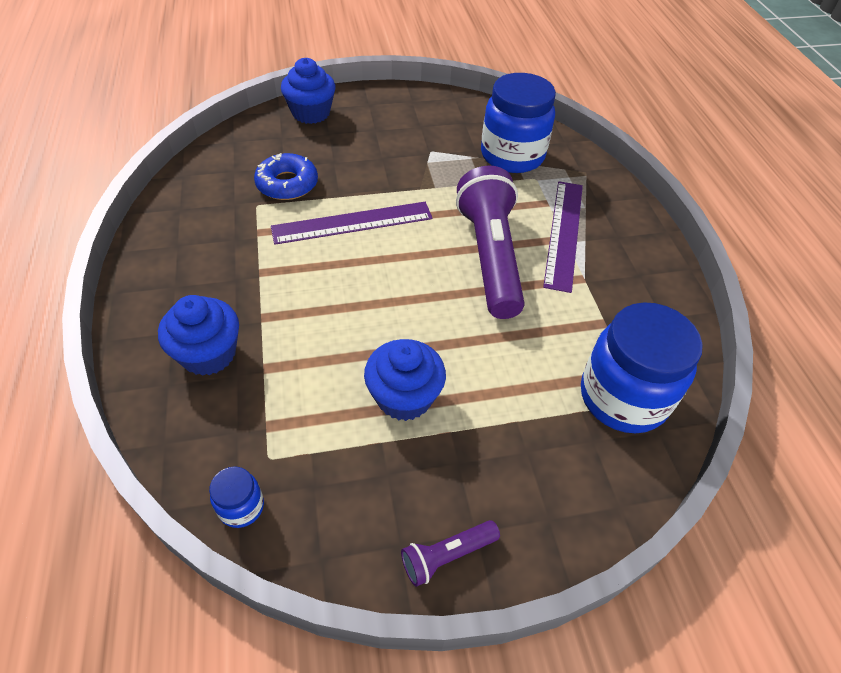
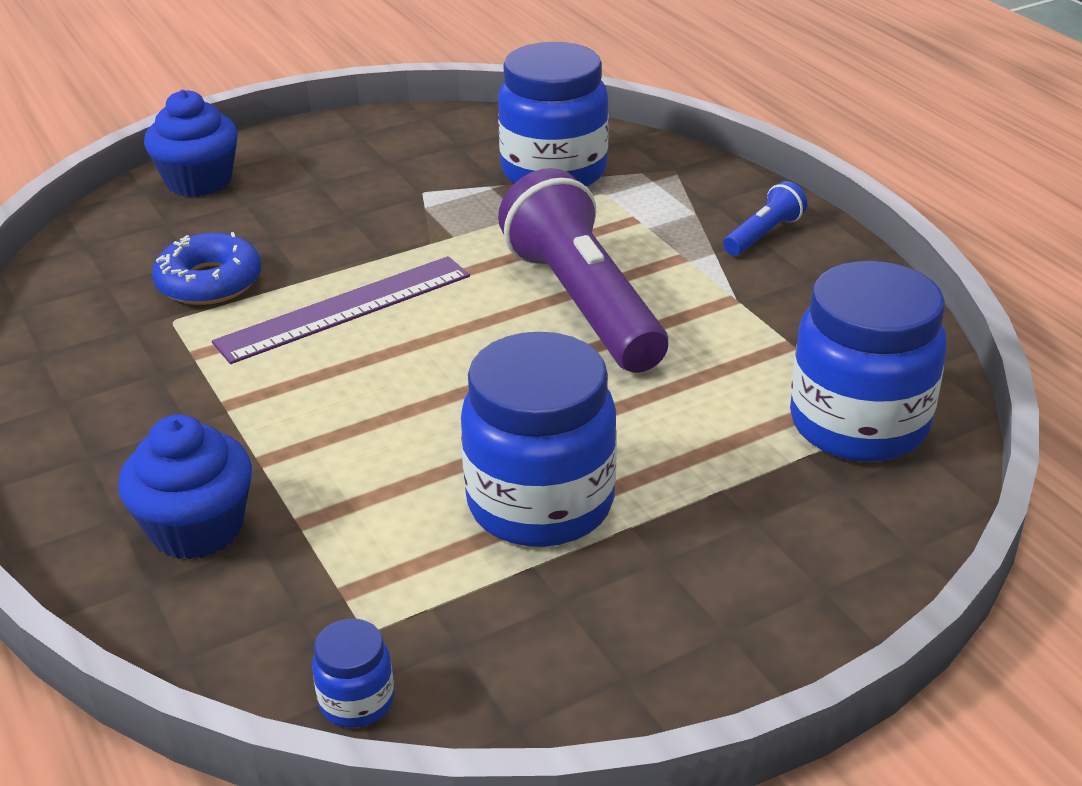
camera: 15 degrees left, 15 degrees down
blue cupcake [364,339,446,421] -> blue jar [461,332,617,547]
purple flashlight [401,520,500,587] -> none
purple ruler [543,181,583,293] -> none
none -> blue flashlight [723,181,807,256]

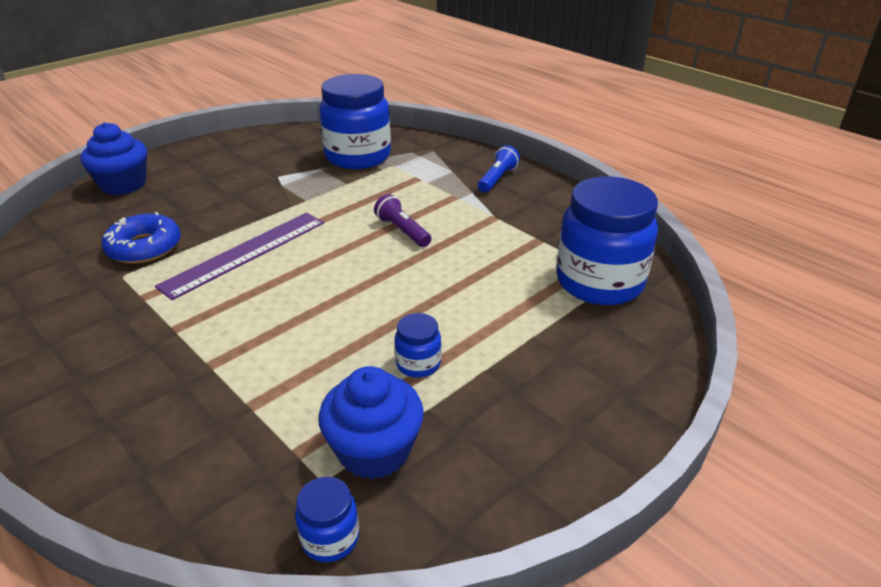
camera: 15 degrees left, 0 degrees up
blue cupcake [118,414,252,560] -> blue cupcake moved to [318,366,424,480]
blue jar [461,332,617,547] -> blue jar [395,313,441,378], size x0.44
purple flashlight [498,168,668,373] -> purple flashlight [374,194,431,247], size x0.44

